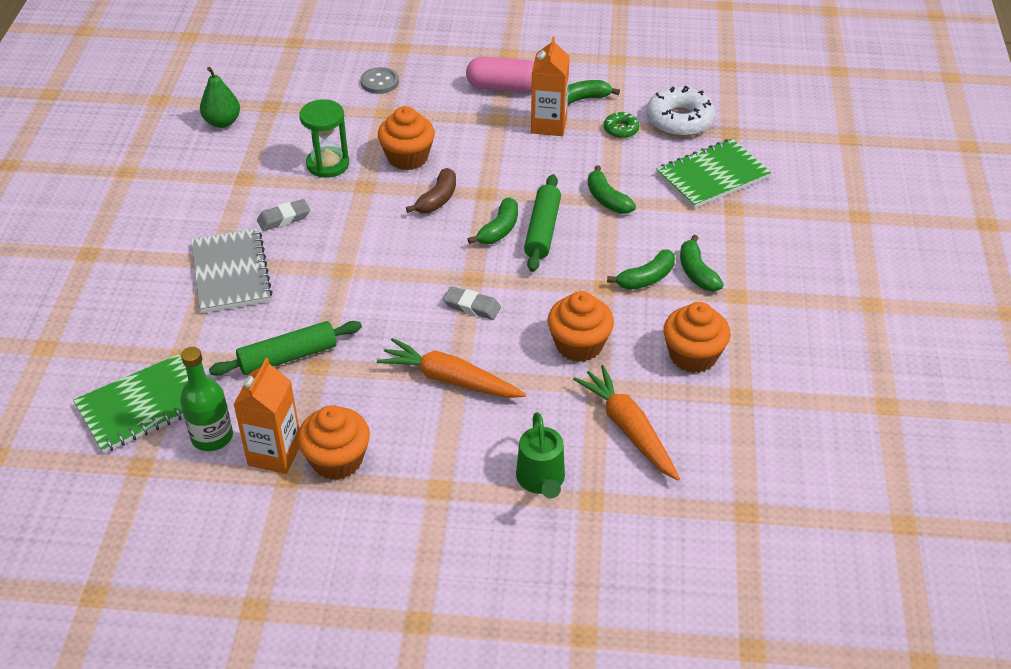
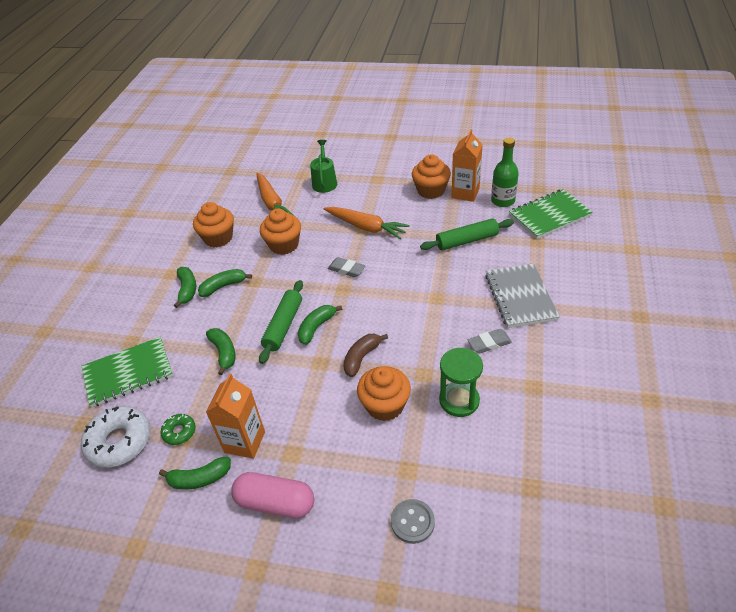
camera: 170 degrees left, 0 degrees up
green pear [200,67,240,128] -> none

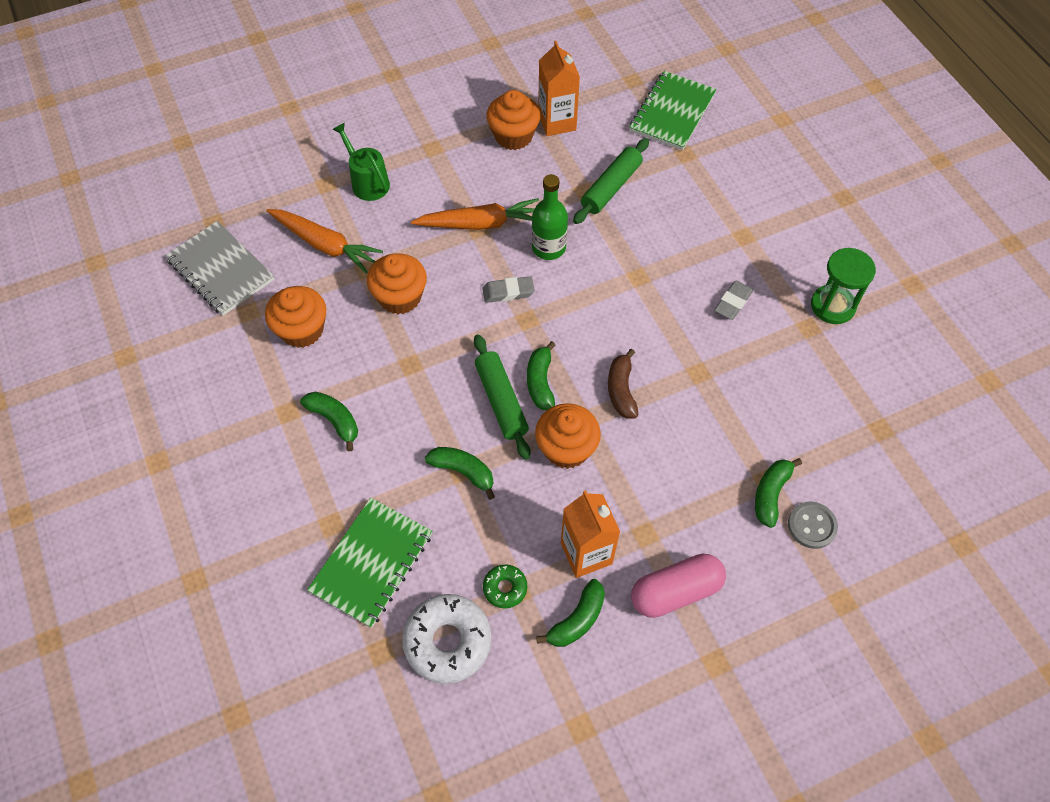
camera: 40 degrees left, 15 degrees up
green banana [198,269,252,297] -> green banana moved to [755,458,802,528]
orange cupcake [357,366,411,421] -> orange cupcake moved to [535,403,601,469]
green hourglass [439,348,483,417] -> green hourglass moved to [811,248,876,324]
grey notebook [485,264,560,328] -> grey notebook moved to [165,221,274,316]
green bottle [491,137,519,207] -> green bottle moved to [532,174,568,260]

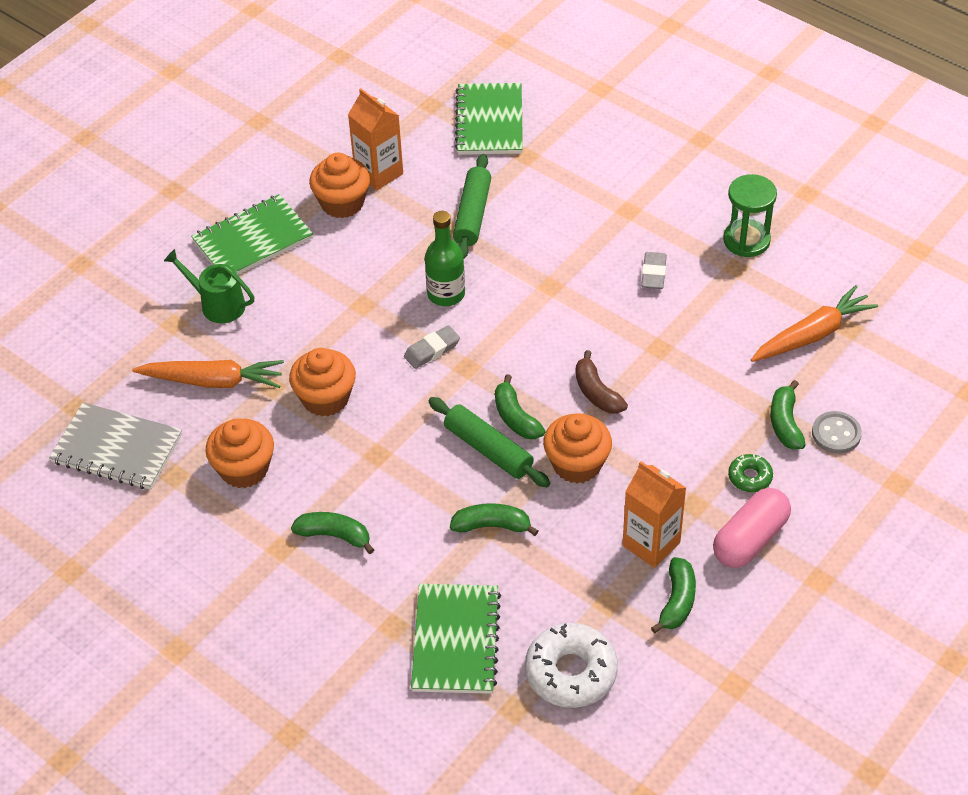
camera: 25 degrees left, 10 degrees down
orange carrot [411,198,539,230] -> orange carrot moved to [751,285,878,362]
green donut [483,565,527,608] -> green donut moved to [728,454,773,492]
none -> green notebook [191,194,313,275]

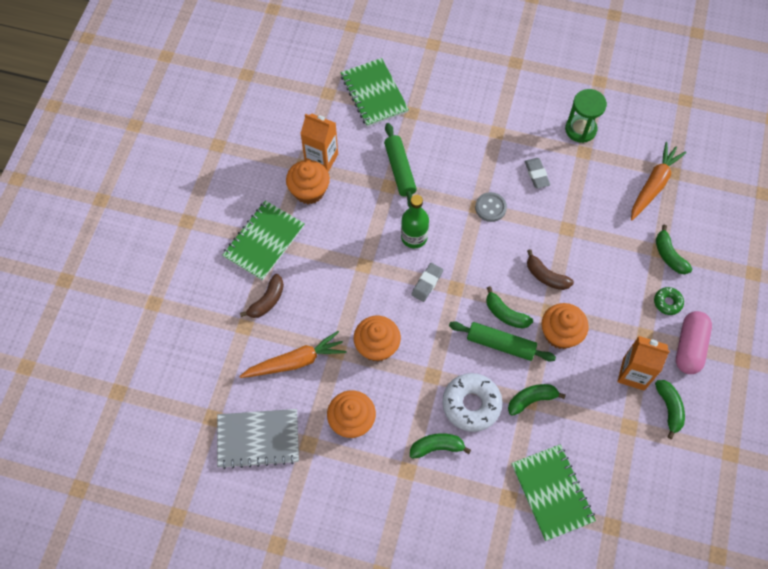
camera: 25 degrees left, 15 degrees up
green watering can [164,249,254,323] -> brown banana [240,274,284,318]
white donut [525,623,618,708] -> white donut moved to [442,373,502,432]
grey button [812,411,862,454] -> grey button moved to [475,192,507,222]

